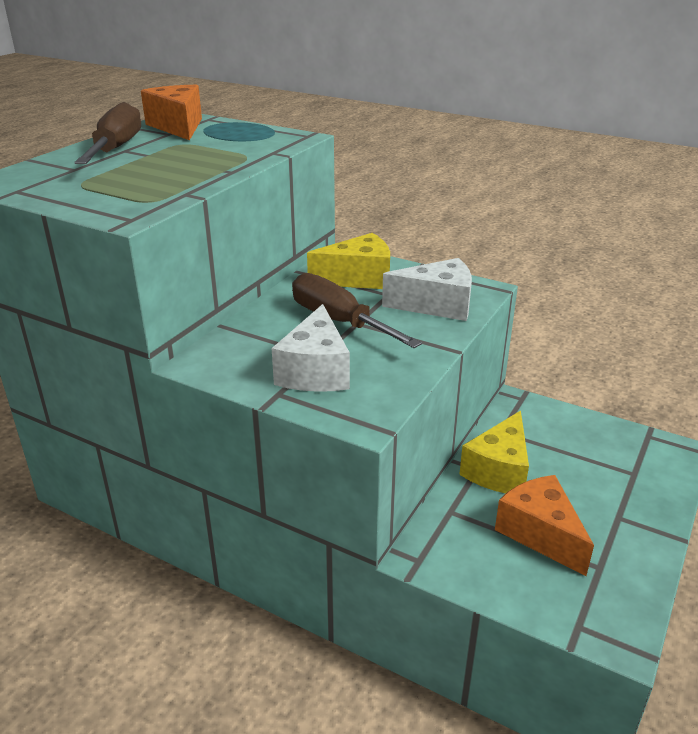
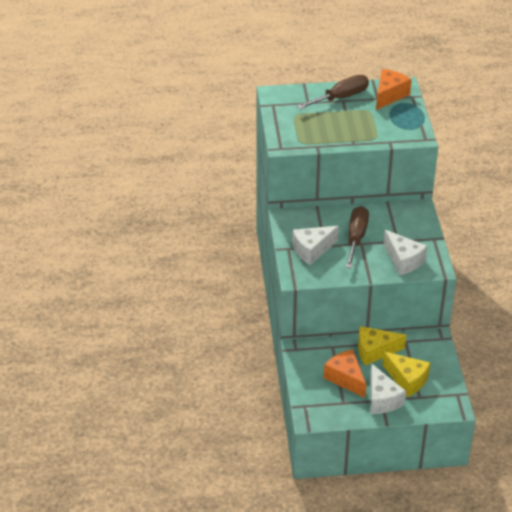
camera: 55 degrees right, 10 degrees up
yellow cheese [307,233,390,289] -> yellow cheese moved to [382,351,430,397]
orange cheese [495,475,594,576] -> orange cheese turned 60 degrees counterclockwise [324,349,366,398]
none -> white cheese [370,363,406,414]

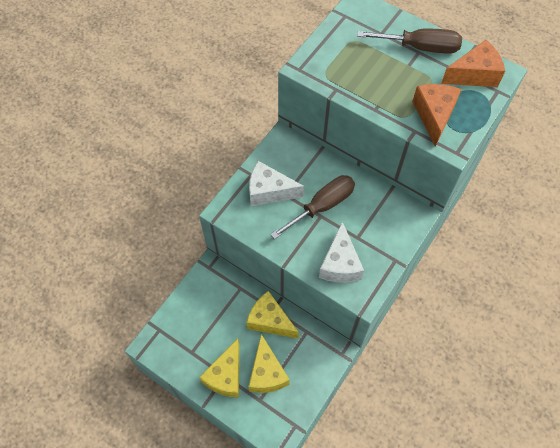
camera: 40 degrees right, 20 degrees up
orange cheese [324,349,366,398] -> orange cheese moved to [412,84,462,147]
white cheese [370,363,406,414] -> yellow cheese [199,339,239,397]

